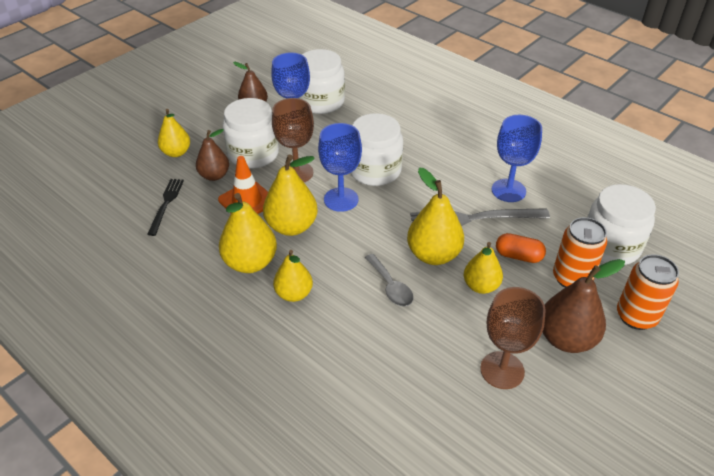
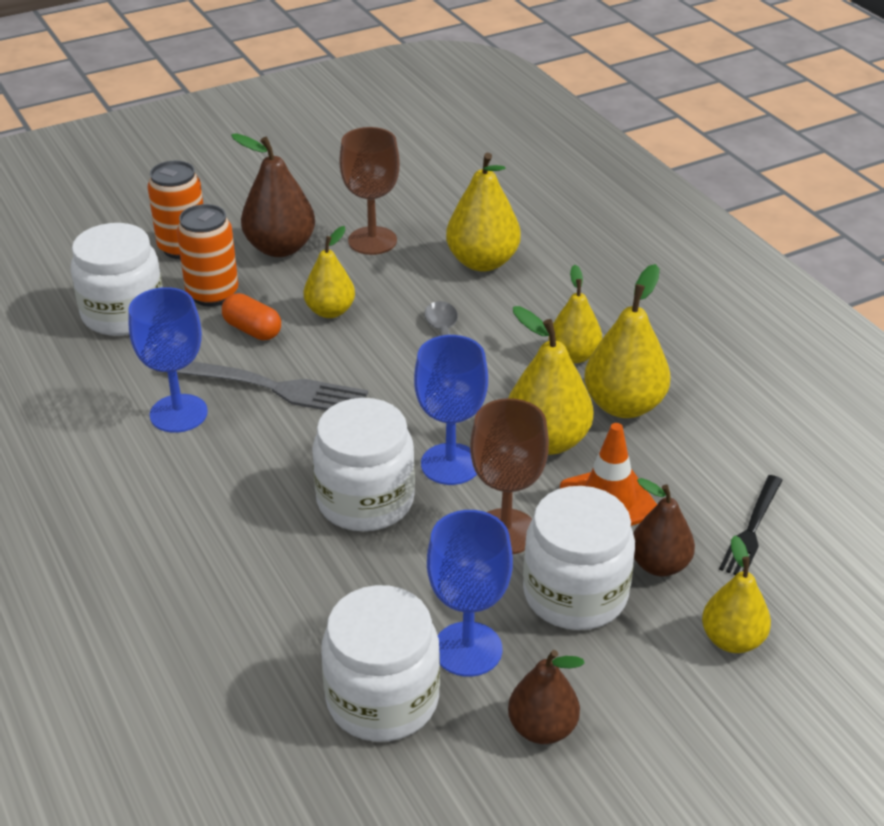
camera: 160 degrees left, 5 degrees down
yellow pear [407,167,464,265] -> yellow pear moved to [446,153,521,272]

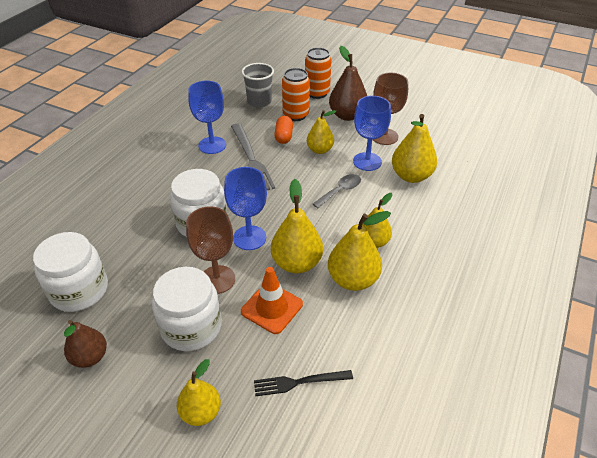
camera: 55 degrees right, 5 degrees up
white jar [71,223,163,336] -> grey cup [242,63,274,107]
blue goblet [427,510,513,677] -> blue goblet moved to [353,96,391,171]
brown pear [633,478,695,577] -> none

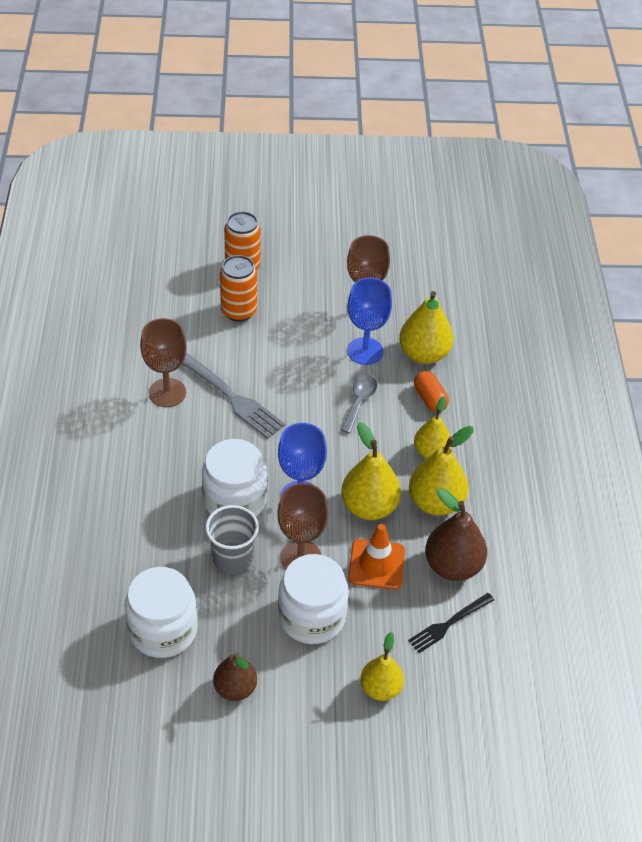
camera: 30 degrees left, 5 degrees up
blue goblet [188,81,226,154] -> brown goblet [140,318,187,407]
grey cup [242,63,274,107] -> grey cup moved to [205,505,259,574]
orange capsule [274,116,293,144] -> orange capsule moved to [414,371,449,412]
yellow pear [307,110,336,154] -> none
brown pear [329,46,367,121] -> brown pear moved to [425,488,487,581]

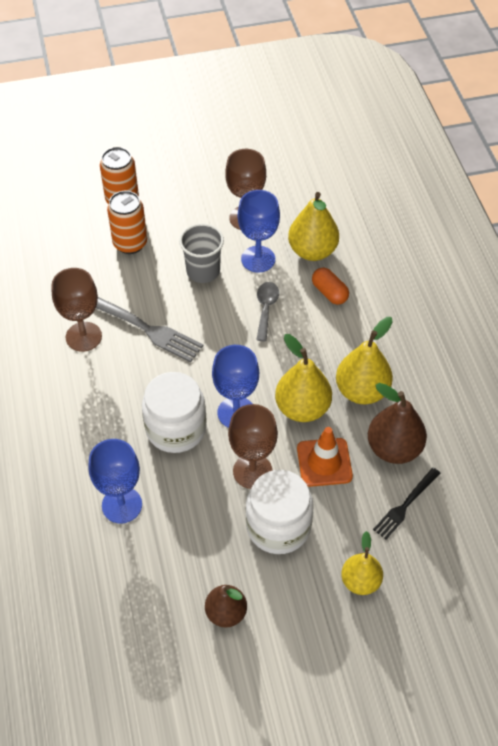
camera: 10 degrees left, 5 degrees up
white jar [124,567,198,658] -> none
grey cup [205,505,259,574] -> grey cup moved to [179,224,224,283]
yellow pear [414,397,451,459] -> none
none -> blue goblet [88,439,142,523]

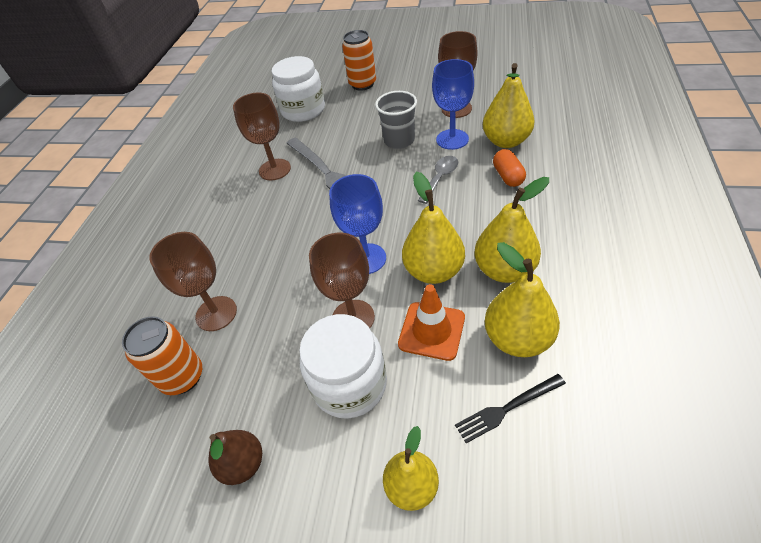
camera: 30 degrees right, 5 degrees down
blue goblet [88,439,142,523] -> brown goblet [149,232,237,331]
orange can [107,191,147,254] -> orange can moved to [122,316,202,395]
white jar [142,372,207,453] -> white jar moved to [272,56,325,122]
brown pear [368,383,427,464] -> yellow pear [485,242,560,357]

